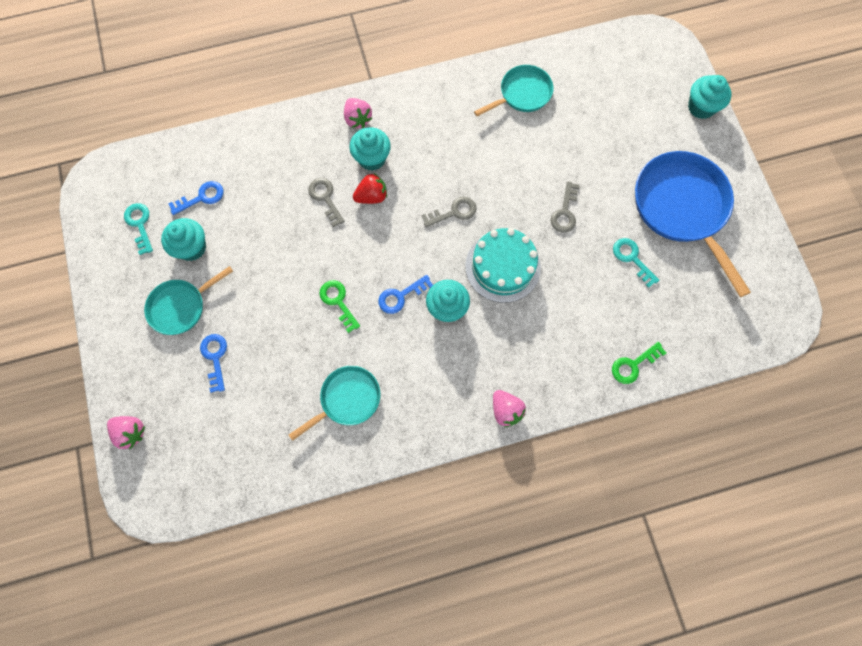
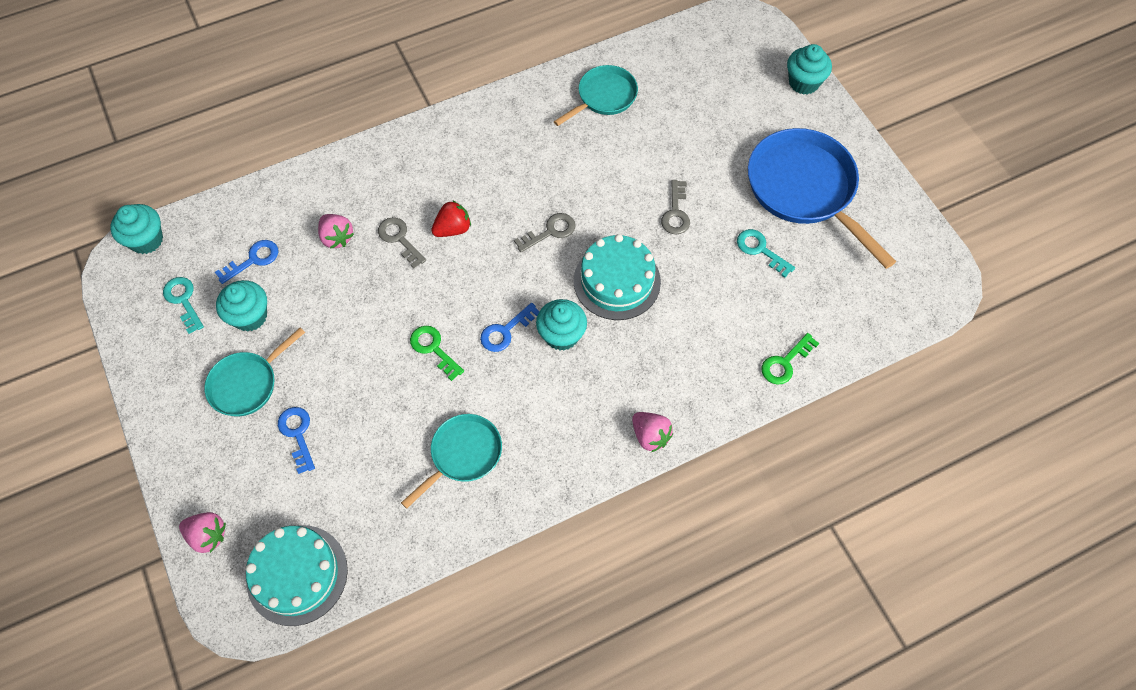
camera: 10 degrees left, 10 degrees down
pink strawberry [344,98,372,128] -> pink strawberry moved to [318,214,354,249]
turquoise cupcake [349,127,391,171] -> turquoise cupcake moved to [110,204,163,254]
none -> turquoise cake [246,525,348,626]

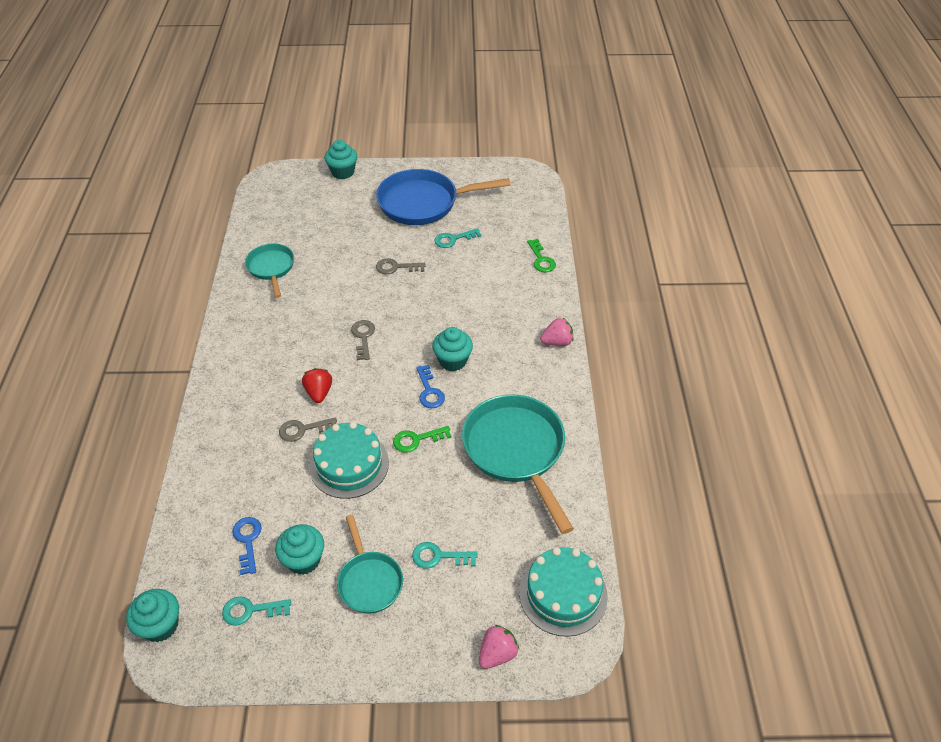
camera: 65 degrees left, 15 degrees down
blue key [278,407,315,474] -> turquoise key [412,542,477,568]
pink strawberry [318,214,354,249] -> none
turquoise pan [401,414,502,509] -> turquoise pan [462,394,574,534], size x1.76
turquoise cake [574,234,661,320] -> turquoise cake moved to [310,422,389,499]
grey key [661,180,690,234] -> grey key turned 150 degrees clockwise [376,258,426,274]

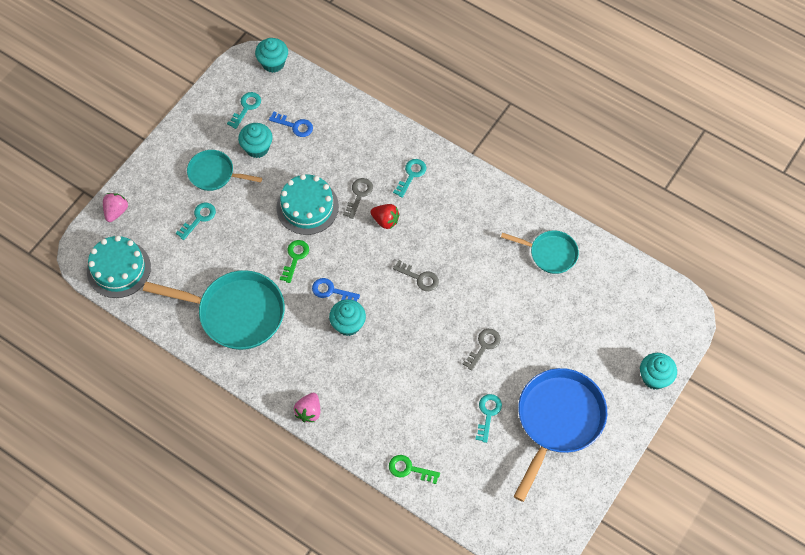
camera: 125 degrees right, 15 degrees up
pink strawberry [479,625,519,669] -> pink strawberry turned 150 degrees counterclockwise [103,193,128,222]
none -> turquoise key [393,159,426,198]

